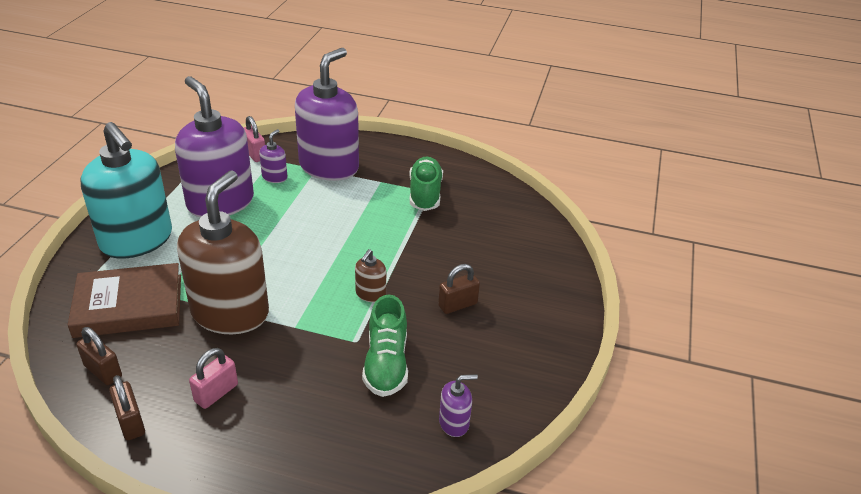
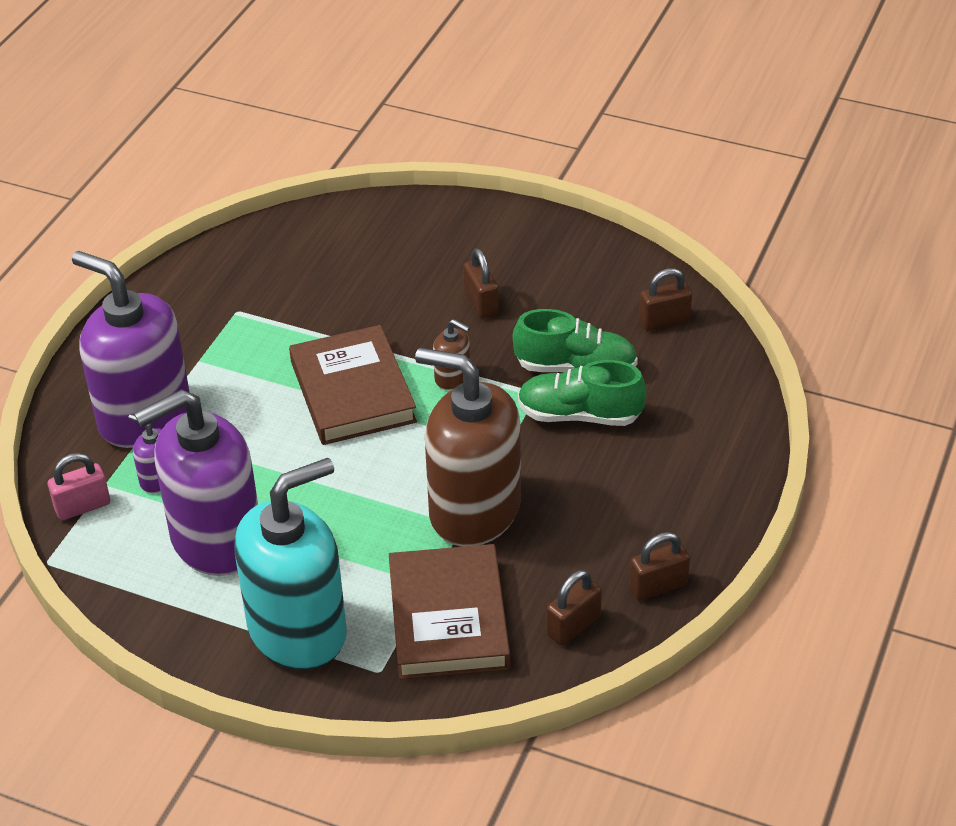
camera: 80 degrees left, 5 degrees up
pink padlock [189,348,238,409] -> none
green shoe [409,157,443,211] -> green shoe moved to [518,360,646,426]
purple soap dispenser [439,374,478,437] -> brown padlock [639,268,692,330]
none -> brown book [289,325,417,445]

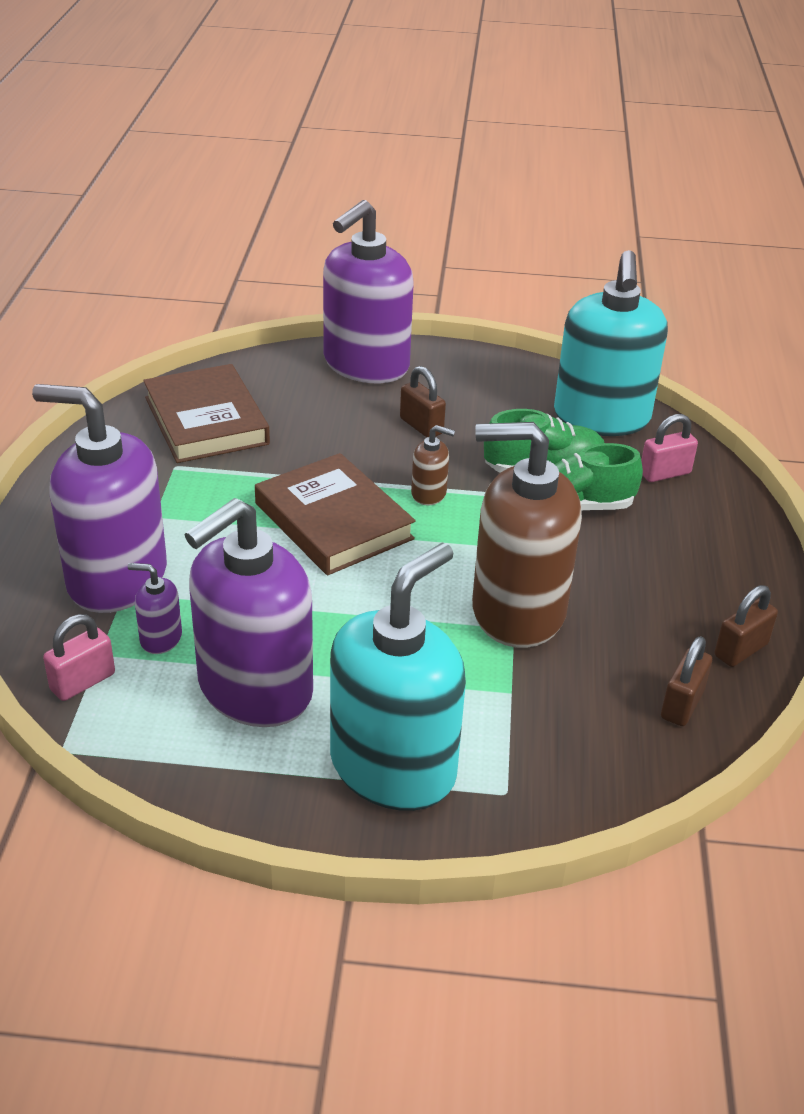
camera: 20 degrees left, 5 degrees down
brown book [389,544,510,680] -> brown book moved to [143,364,270,463]
brown padlock [639,268,692,330] -> turquoise soap dispenser [554,250,668,436]
none -> purple soap dispenser [323,200,414,383]
none -> pink padlock [641,414,698,482]

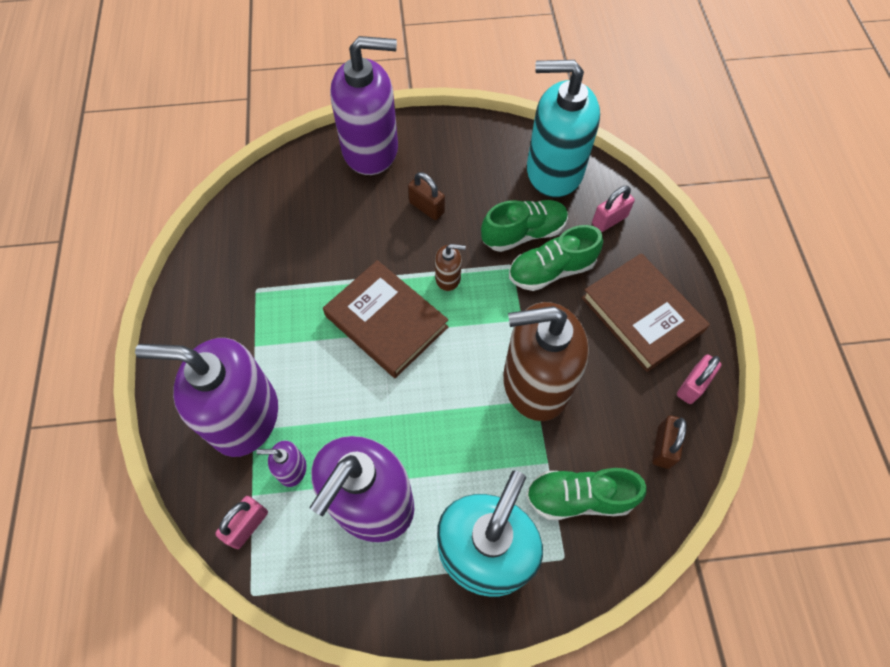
camera: 10 degrees left, 25 degrees up
brown book [143,364,270,463] -> brown book moved to [582,253,710,372]
purple soap dispenser [323,200,414,383] -> purple soap dispenser turned 120 degrees counterclockwise [330,36,398,175]
turquoise soap dispenser [554,250,668,436] -> turquoise soap dispenser turned 105 degrees clockwise [527,60,600,198]
brown padlock [714,585,778,667] -> pink padlock [677,355,722,404]
none -> green shoe [526,468,647,520]

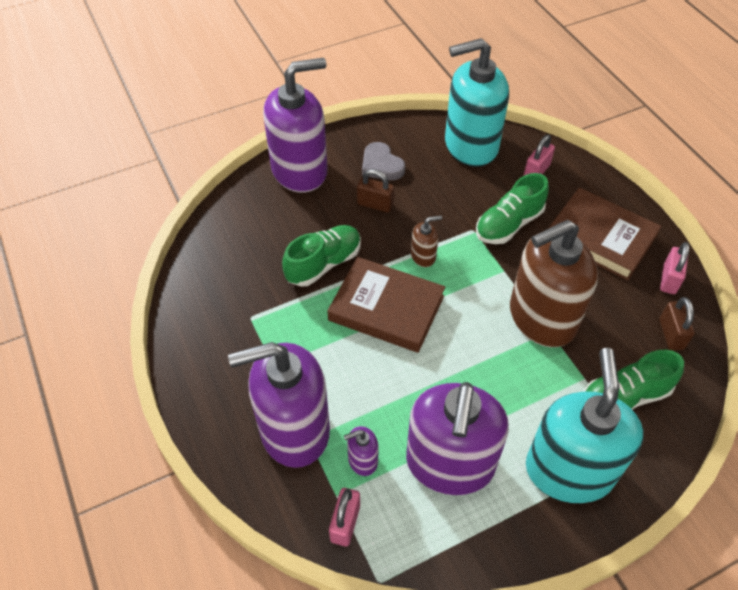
camera: 20 degrees left, 10 degrees down
green shoe [481,200,568,252] -> green shoe moved to [282,225,361,287]
none -> grey heart [362,142,405,180]

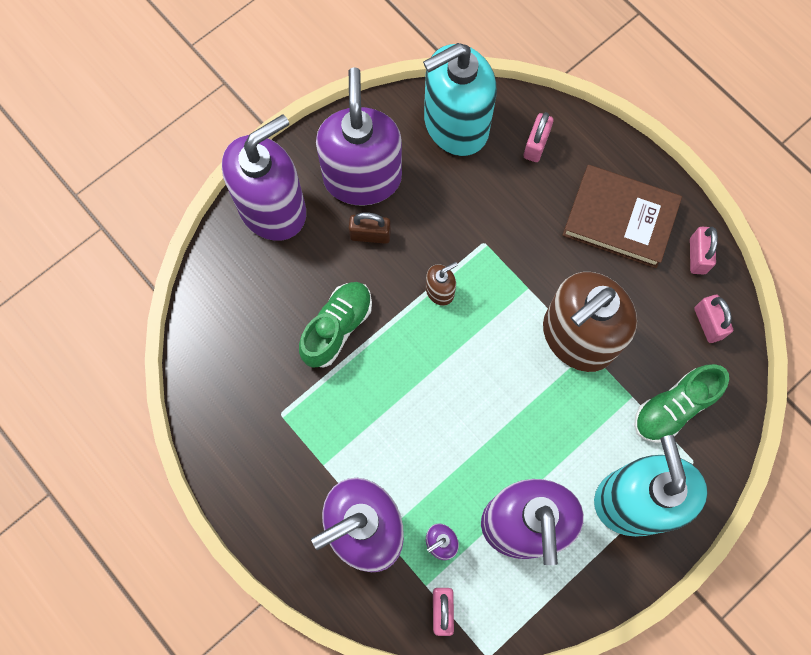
camera: 15 degrees left, 20 degrees up
brown book [327,257,445,353] -> none
grey heart [362,142,405,180] -> purple soap dispenser [316,67,402,206]
green shoe [476,173,549,244] -> none
brown padlock [659,297,695,351] -> pink padlock [694,295,733,343]

